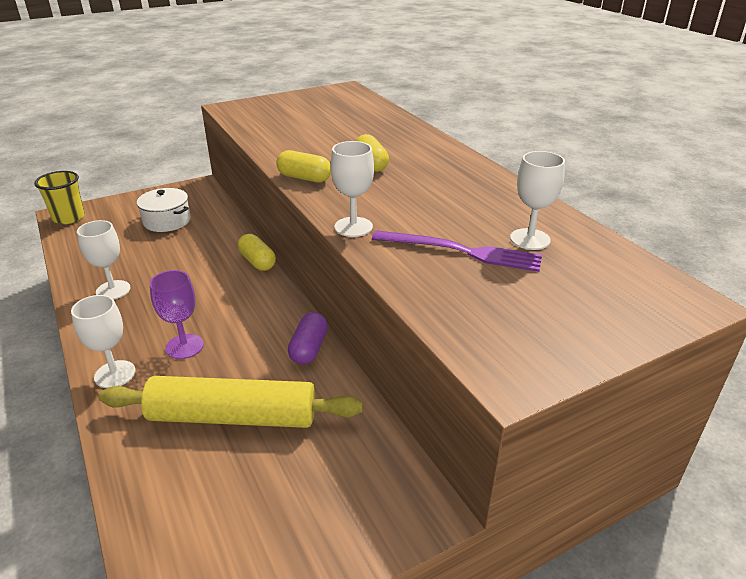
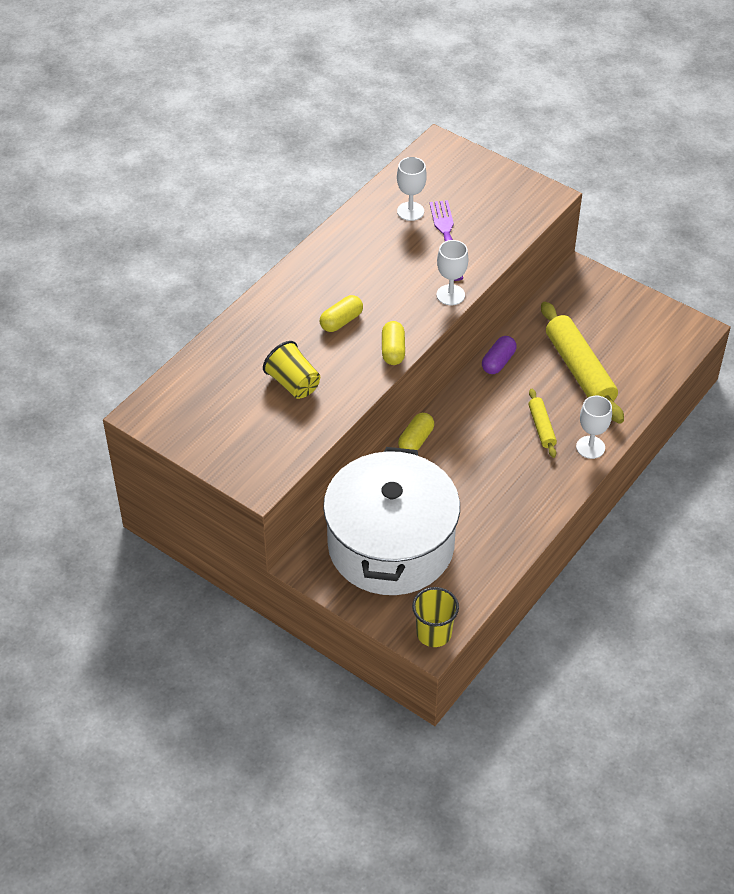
camera: 115 degrees left, 15 degrees up
white goblet [77,220,130,300] -> none
white pot [137,188,191,232] -> white pot [323,447,460,595], size x2.48
purple goblet [150,270,204,359] -> yellow rolling pin [529,389,557,458]
purple capsule [288,312,328,365] -> purple capsule turned 45 degrees counterclockwise [482,336,517,374]
none -> yellow cup [263,341,320,399]

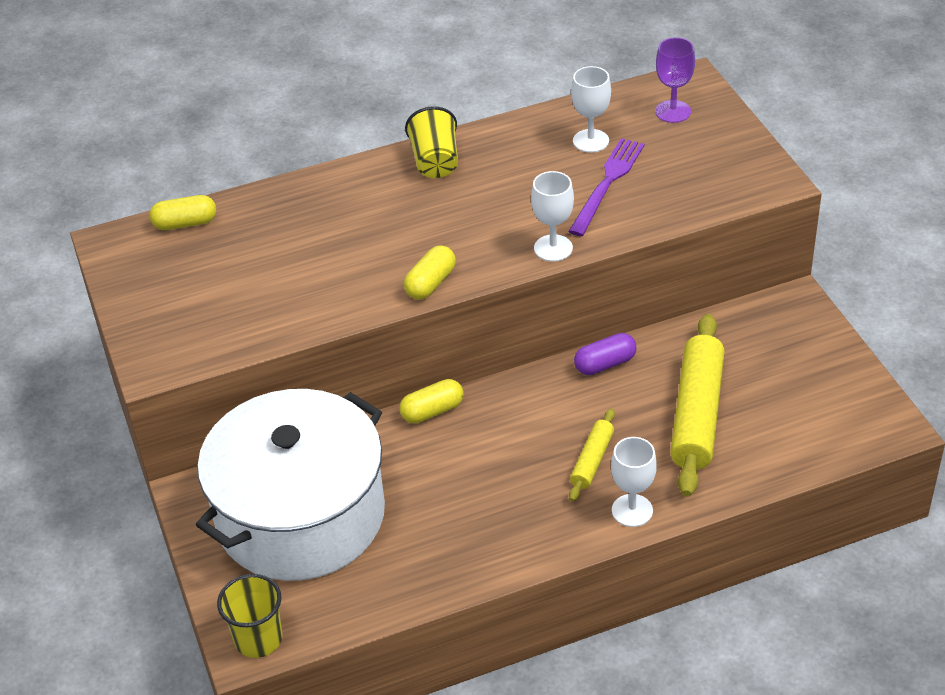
camera: 35 degrees right, 5 degrees down
yellow cup [263,341,320,399] -> yellow cup moved to [405,106,458,178]
yellow capsule [320,295,363,332] -> yellow capsule moved to [150,195,216,230]
none -> purple goblet [655,37,695,123]

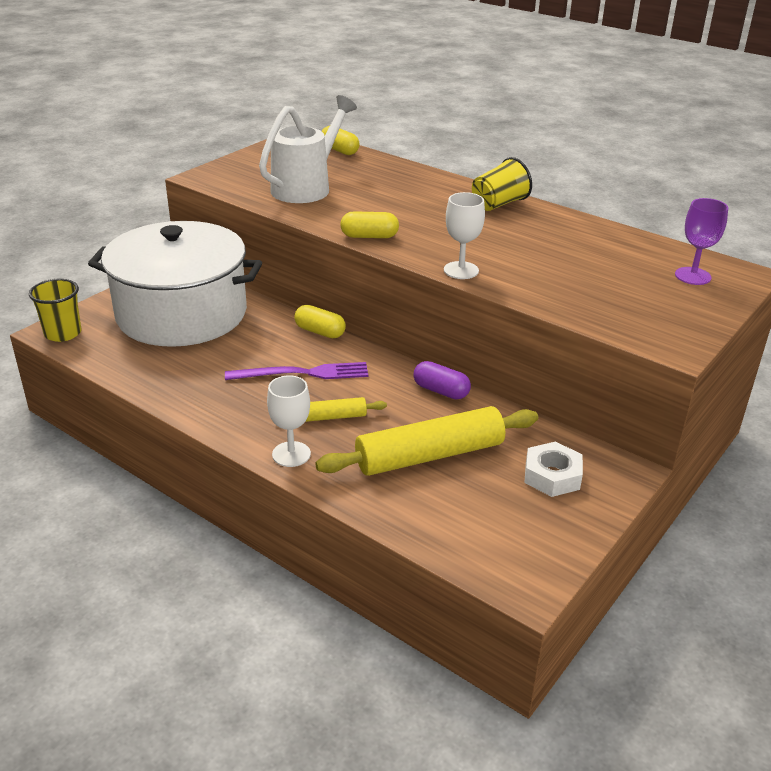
camera: 55 degrees right, 10 degrees down
purple fork [568,138,645,236] -> purple fork moved to [225,362,368,380]
white goblet [571,66,611,153] -> none
none -> white watering can [259,95,357,203]
none -> white nut [524,442,583,497]

